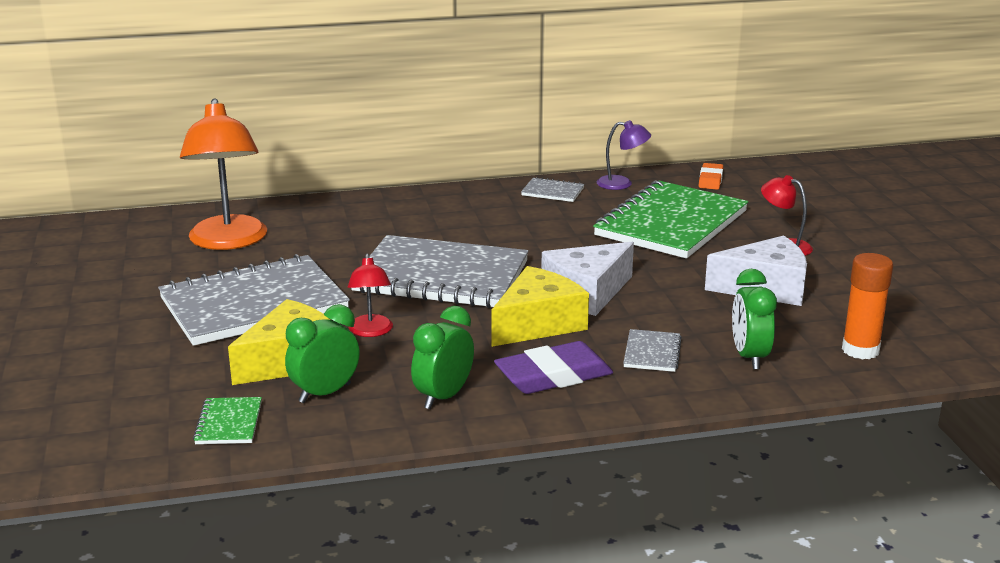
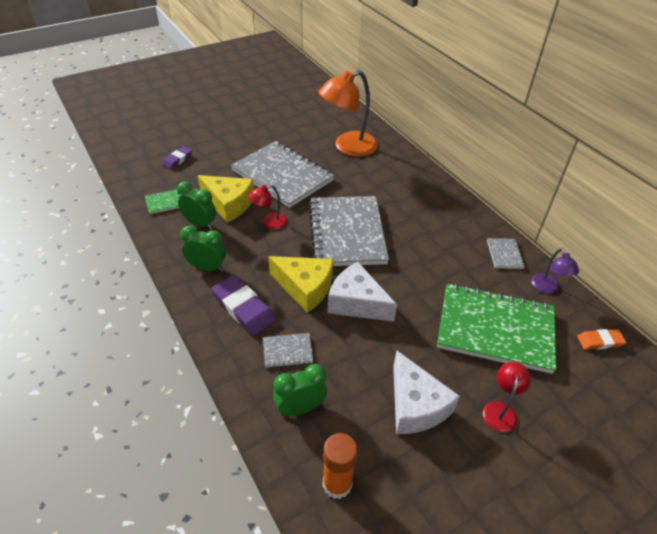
camera: 70 degrees right, 20 degrees up
none -> purple eraser [162,147,192,169]

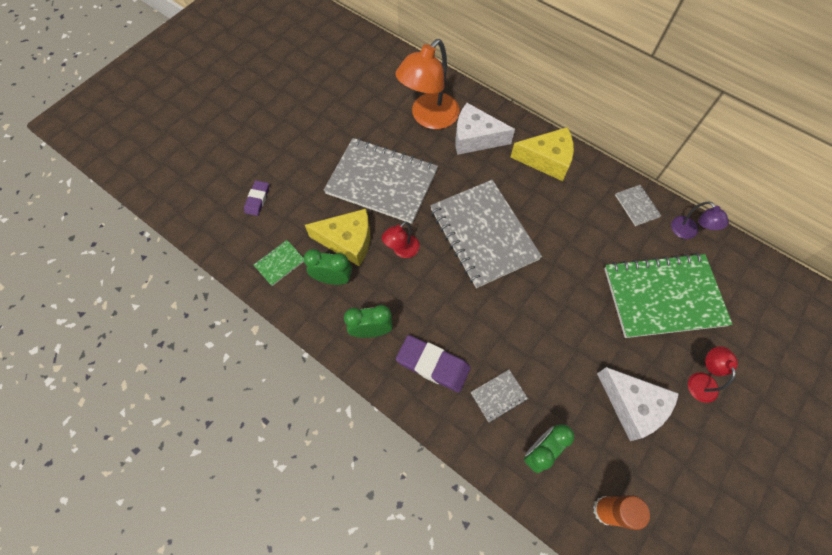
camera: 20 degrees left, 20 degrees up
yellow cheese [268,256,333,313] -> yellow cheese moved to [510,127,574,181]
white cheese [327,262,397,322] -> white cheese moved to [455,103,515,155]
orange eraser [577,329,626,350] -> none

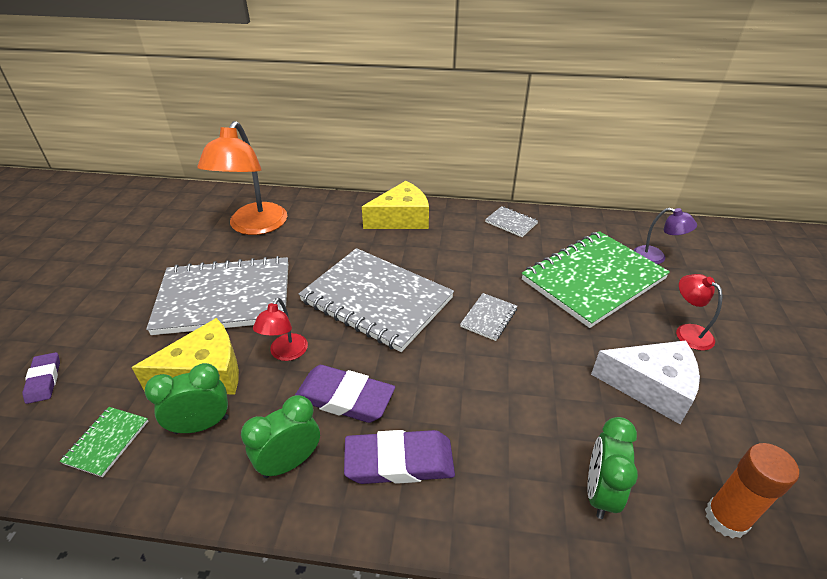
camera: 30 degrees left, 25 degrees down
white cheese [455,103,515,155] -> none
grey notebook [471,370,528,422] -> grey notebook moved to [460,293,517,341]
purple lamp [671,201,729,239] -> purple lamp moved to [634,208,697,264]
none -> purple eraser [294,365,395,423]

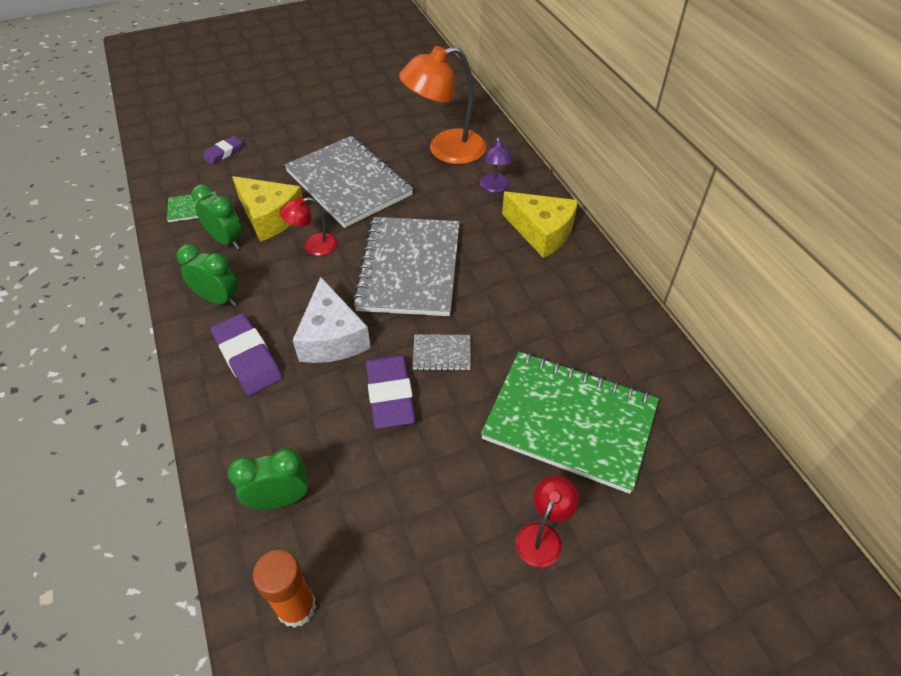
camera: 60 degrees right, 10 degrees up
purple eraser [294,365,395,423] -> purple eraser moved to [366,355,416,429]
grey notebook [485,206,538,237] -> none
white cheese [591,340,700,424] -> white cheese moved to [293,277,371,363]
purple lamp [634,208,697,264] -> purple lamp moved to [480,137,513,193]

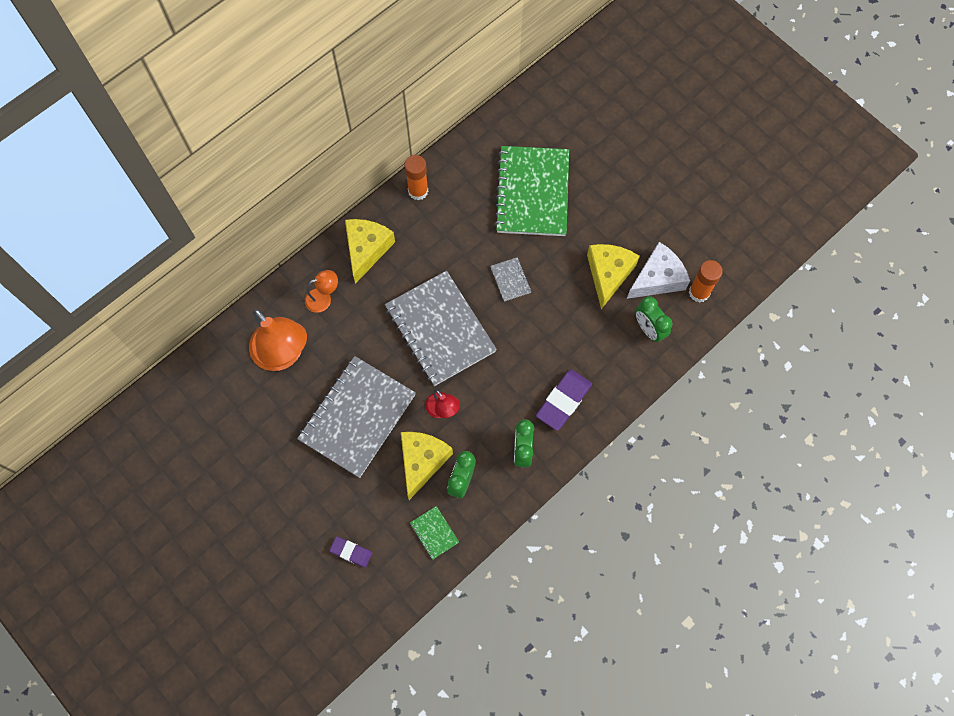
camera: 110 degrees left, 20 degrees up
white cheese [293,277,371,363] -> white cheese moved to [627,242,690,299]
grey notebook [352,217,460,316] -> grey notebook turned 75 degrees clockwise [385,271,497,386]
purple eraser [366,355,416,429] -> none
purple lamp [480,137,513,193] -> orange lamp [305,270,338,313]
red lamp [516,475,579,567] -> none
none -> orange glue stick [404,155,428,200]
none -> yellow cheese [587,244,640,309]

